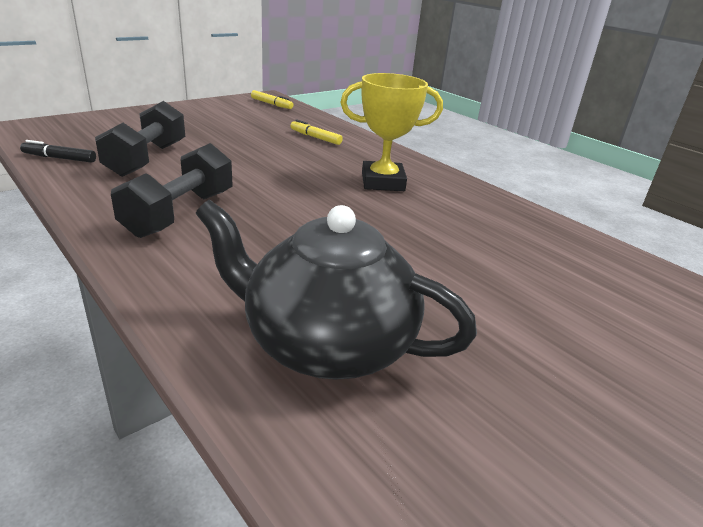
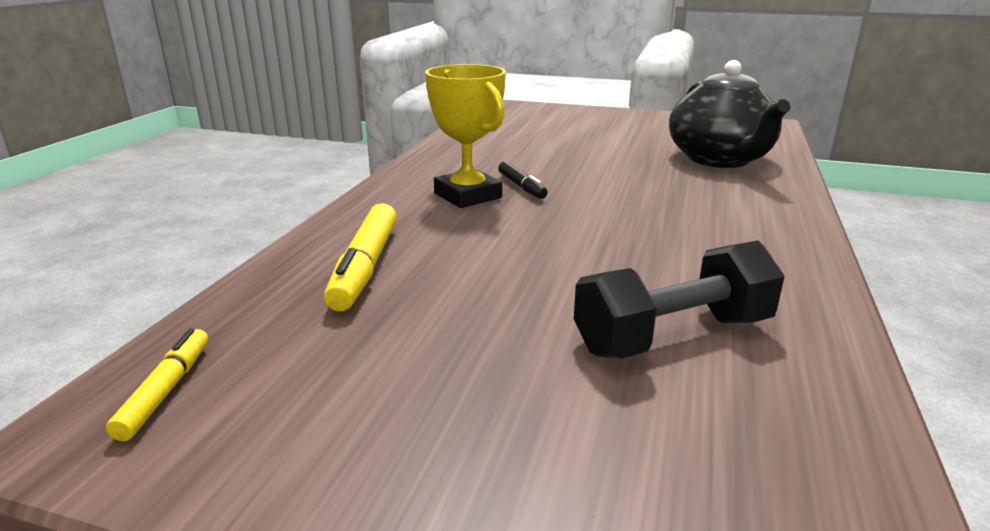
camera: 120 degrees left, 5 degrees down
black marker [20,140,96,163] -> black marker moved to [498,161,548,199]
black dumbbell [111,143,233,238] -> none
yellow marker [291,119,343,145] -> yellow marker [324,203,397,312], size x1.69

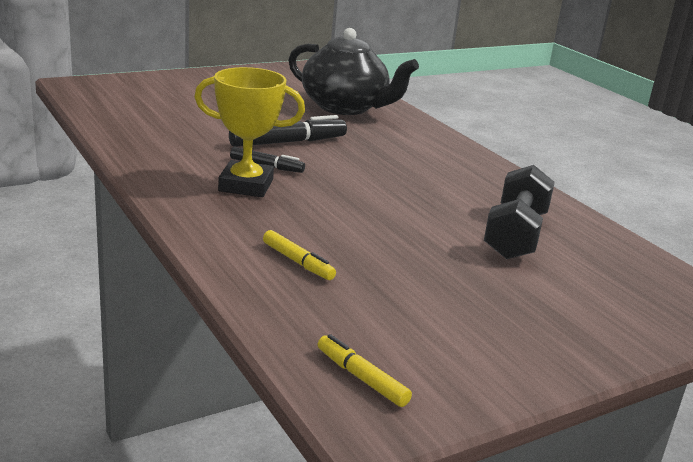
camera: 50 degrees left, 0 degrees up
yellow marker [324,203,397,312] -> yellow marker [263,230,336,280], size x0.59
none -> black marker [229,115,347,147]

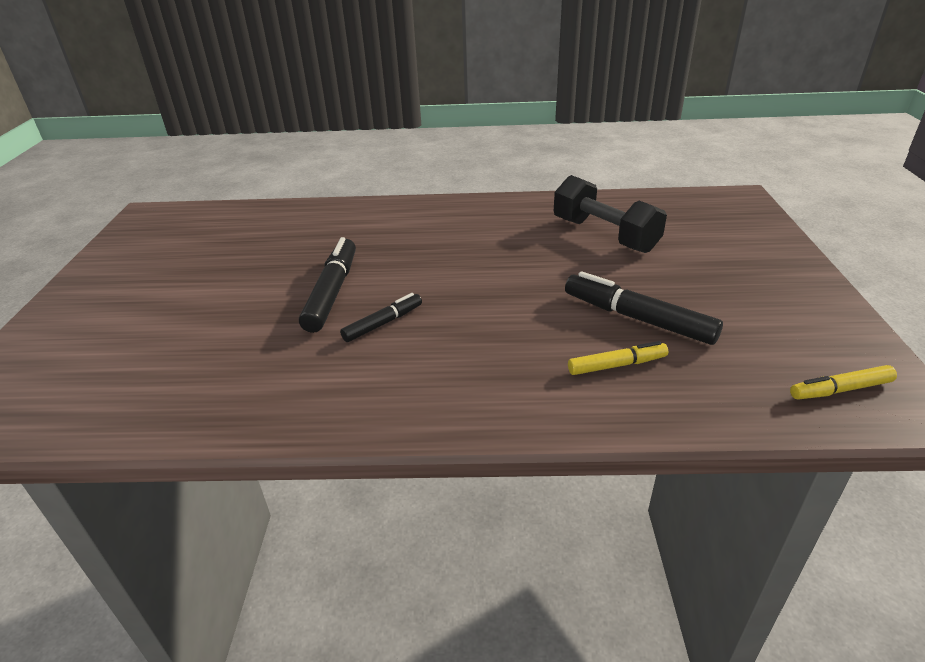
camera: 55 degrees left, 10 degrees up
yellow trophy [194,67,305,197] -> none
black teapot [288,28,419,115] -> none
none -> black marker [565,271,723,345]

